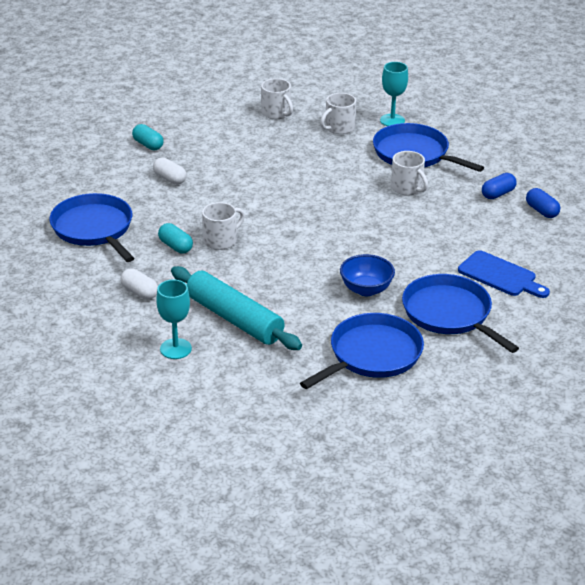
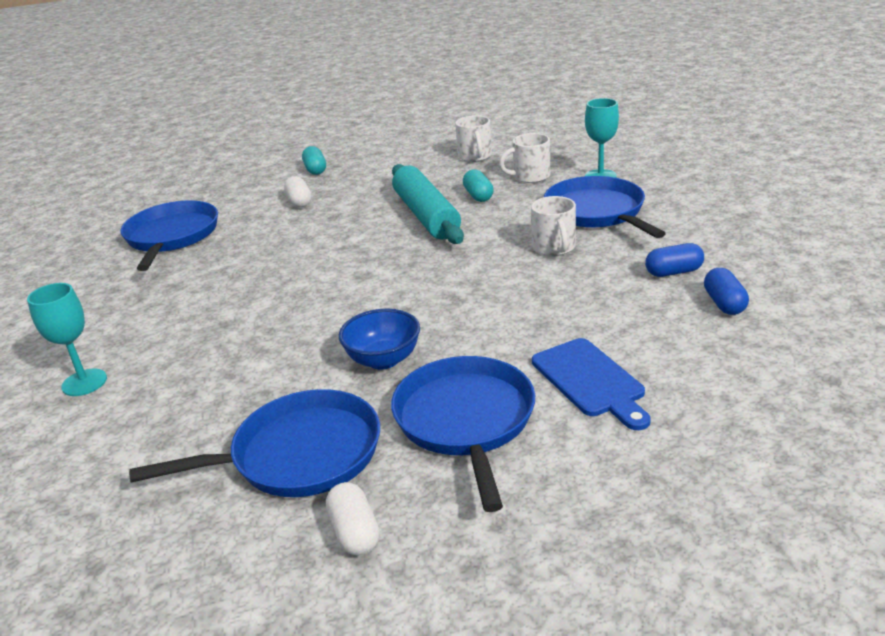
camera: 30 degrees right, 5 degrees down
white capsule [120,268,158,300] -> white capsule moved to [326,482,380,555]
turquoise capsule [158,223,193,253] -> turquoise capsule moved to [463,169,494,202]
turquoise rolling pin [171,266,302,350] -> turquoise rolling pin moved to [392,164,464,244]
white mug [202,202,245,250] -> none

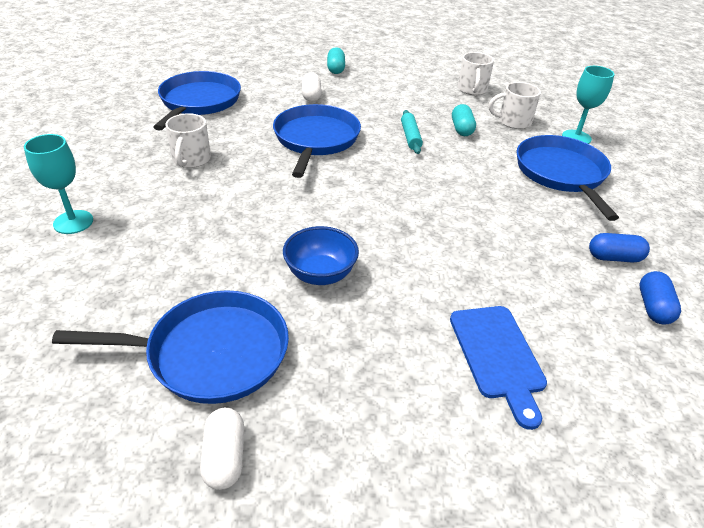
camera: 10 degrees right, 10 degrees up
blue pan [391,356,535,512] -> blue pan moved to [273,104,361,178]
turquoise rolling pin [392,164,464,244] -> turquoise rolling pin [401,110,423,154], size x0.48
white mug [531,196,576,256] -> white mug moved to [166,113,211,168]

